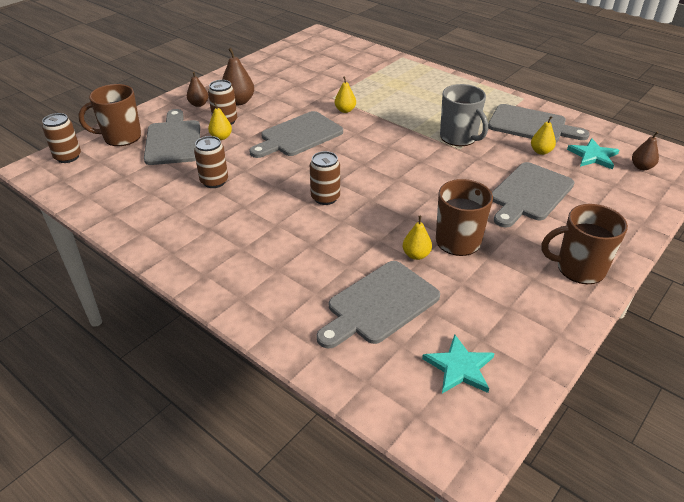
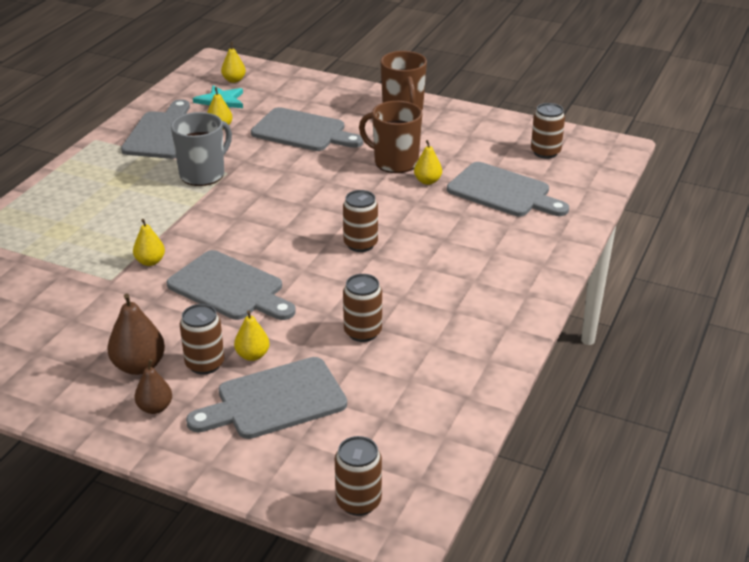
camera: 105 degrees left, 5 degrees down
brown mug [79,84,141,146] -> none
turquoise star [422,334,495,394] -> brown can [531,103,565,159]
brown pear [632,132,659,170] -> yellow pear [221,42,246,83]

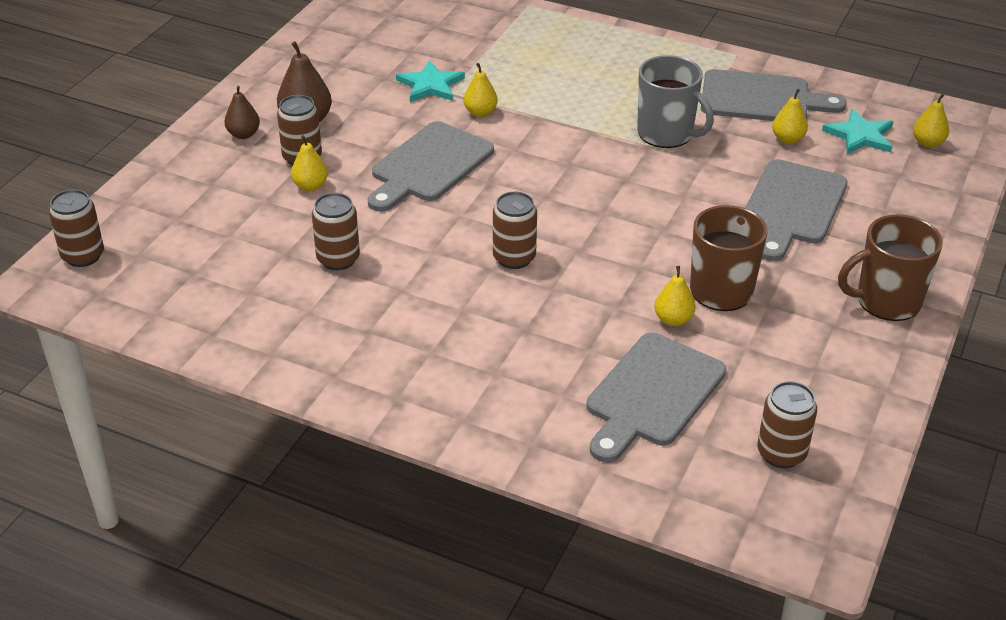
camera: 90 degrees right, 5 degrees up
grey cutting board [186,357,347,439] -> none
none -> turquoise star [396,60,465,102]

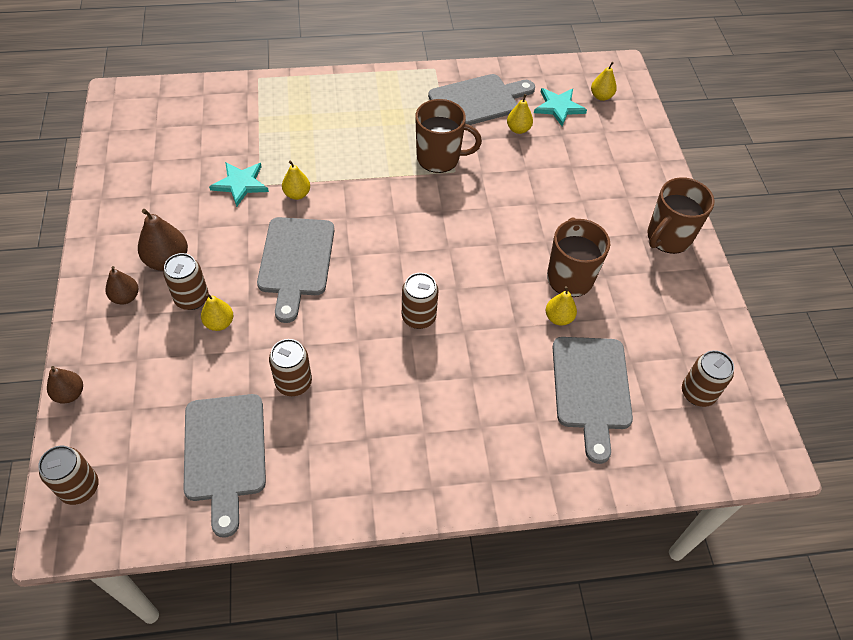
camera: 35 degrees left, 15 degrees up
grey mug [637,55,714,148] -> brown mug [415,99,482,173]
grey cutting board [745,159,847,261] -> grey cutting board moved to [184,394,266,538]
none -> brown pear [47,366,83,404]

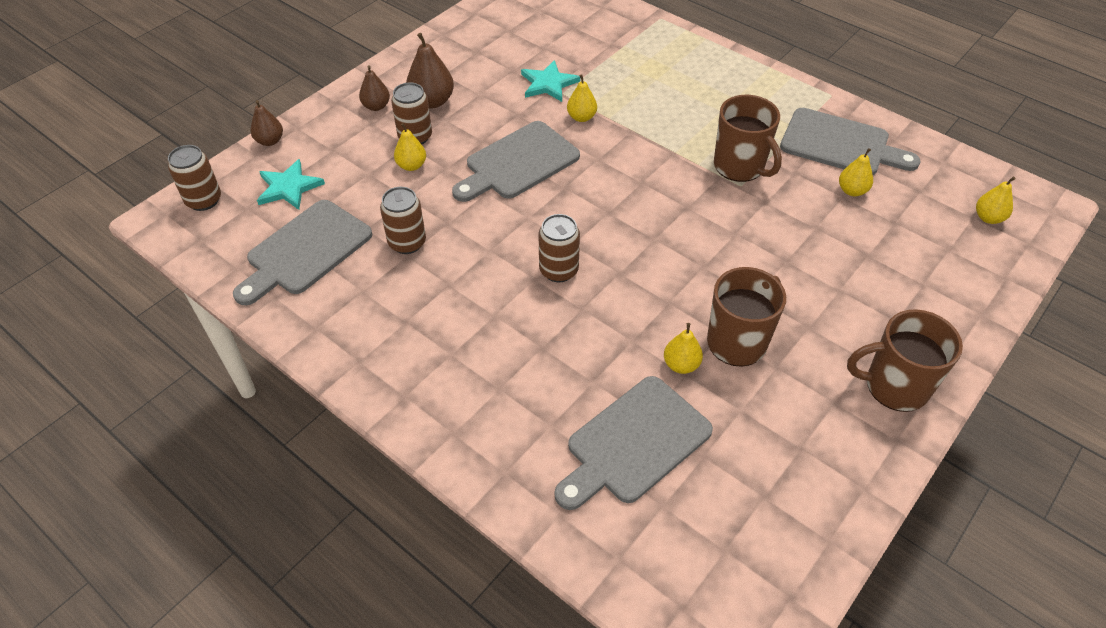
camera: 50 degrees right, 5 degrees down
turquoise star [534,88,587,126] -> turquoise star moved to [257,159,325,210]
brown can [682,350,734,407] -> none

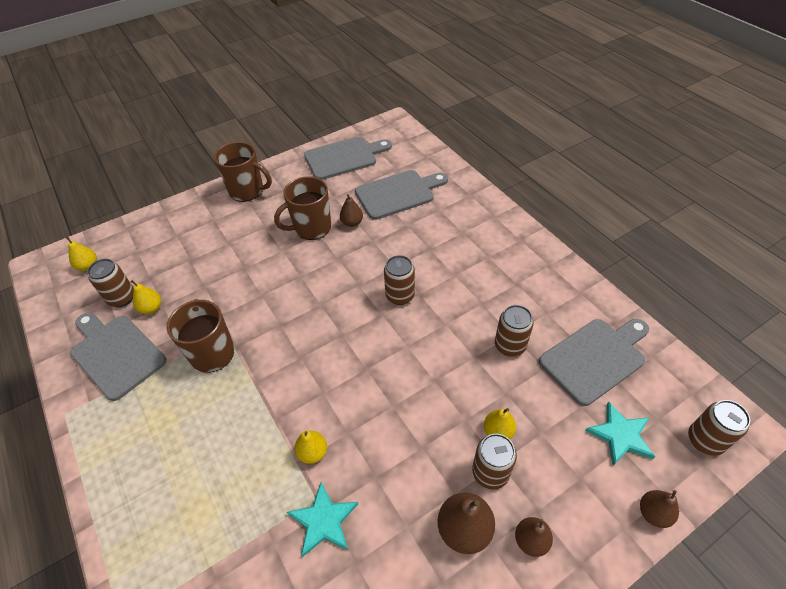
camera: 160 degrees left, 0 degrees up
grey cutting board [452,121,580,202] -> grey cutting board moved to [304,137,392,180]
yellow pear [664,323,703,374] -> brown pear [340,194,363,227]
none -> brown can [87,259,134,307]

